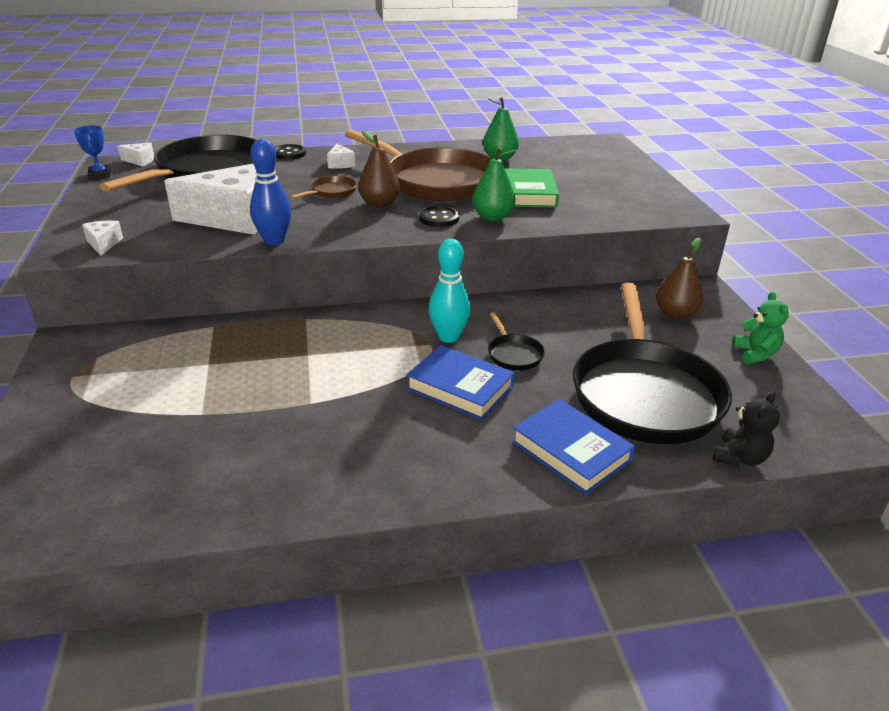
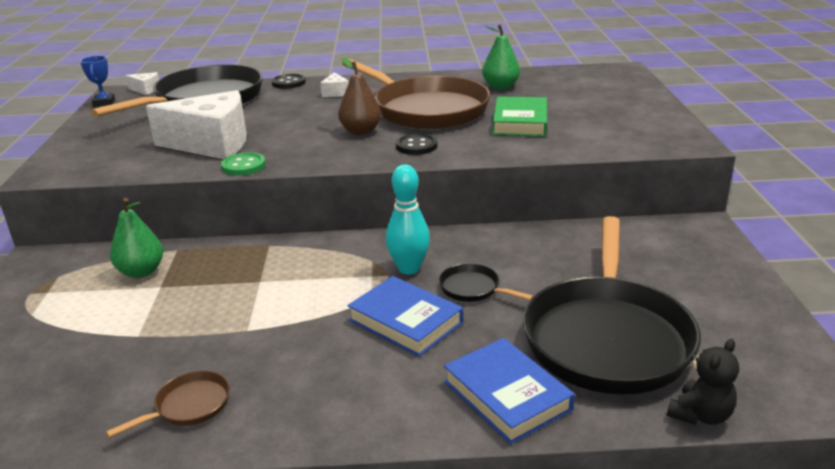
camera: 10 degrees right, 5 degrees down
white cheese [82,221,123,255] -> none
blue bowling pin [250,139,291,245] -> green button [221,152,266,176]
brown pan [290,176,357,199] -> brown pan moved to [106,371,230,438]
green pear [472,147,517,221] -> green pear moved to [110,198,163,278]
black pan [488,312,545,371] -> black pan turned 135 degrees clockwise [439,263,534,302]
brown pear [656,238,703,320] -> none
green teddy bear [732,292,789,364] -> none

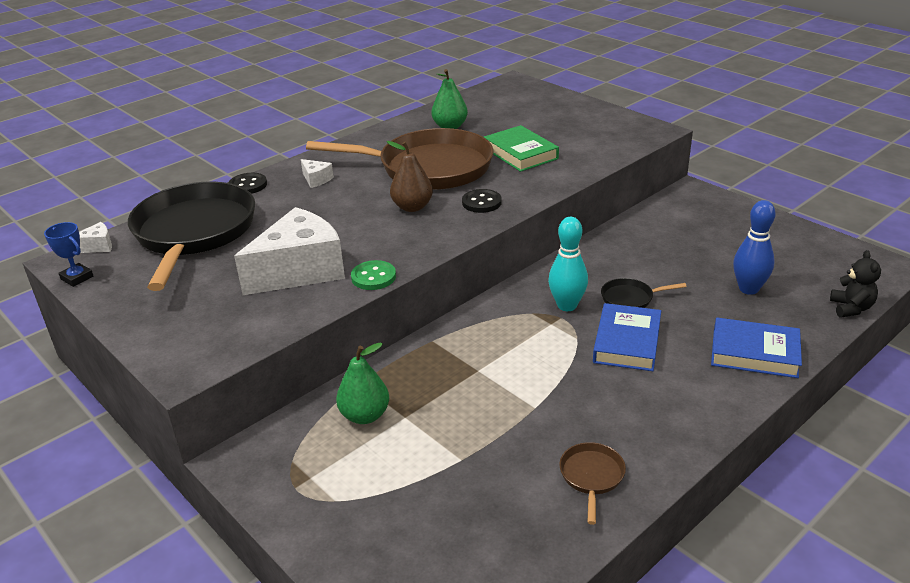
camera: 40 degrees left, 5 degrees up
blue book [347,276,463,357] -> blue book turned 75 degrees counterclockwise [593,303,661,371]
black pan [523,216,701,394] -> blue bowling pin [733,200,776,295]

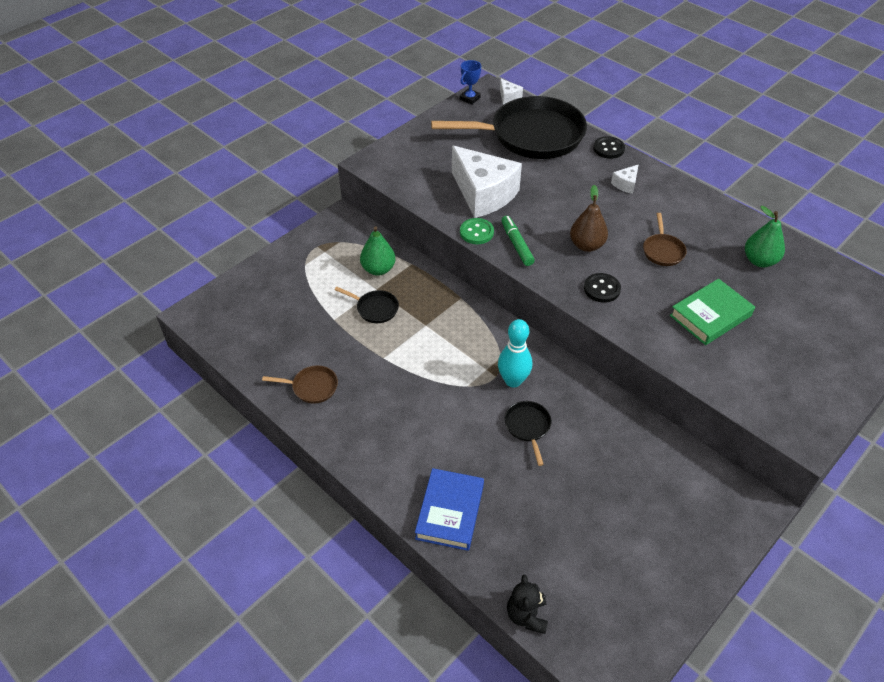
camera: 85 degrees right, 15 degrees up
brown pan [306,128,494,190] -> brown pan [643,213,687,266], size x0.40
blue book [593,303,661,371] -> none
blue bowling pin [733,200,776,295] -> none
black teddy bear [830,250,881,317] -> black teddy bear turned 90 degrees clockwise [507,575,548,634]
none -> black pan [335,287,399,323]
none -> green marker [501,216,535,266]

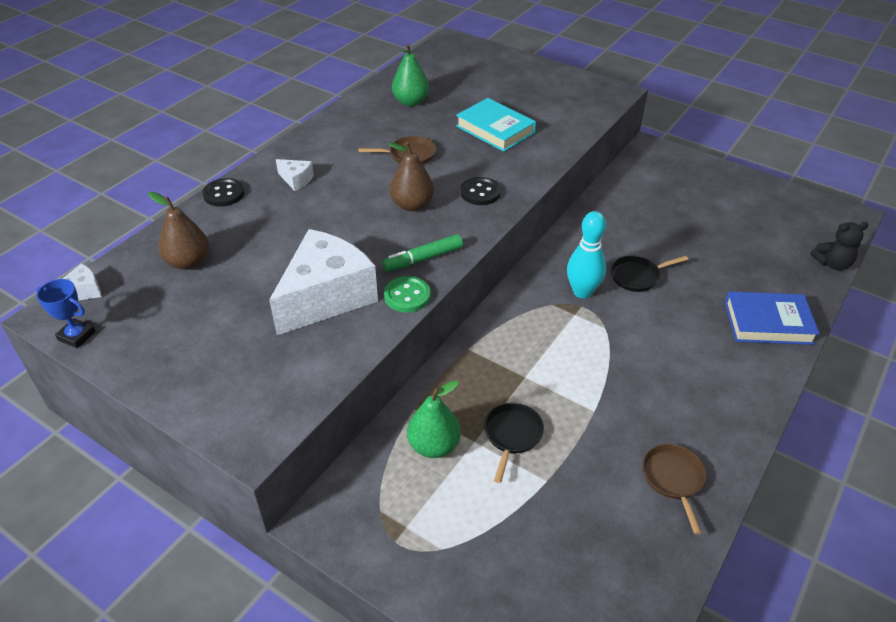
camera: 100 degrees left, 5 degrees down
black pan [431,96,587,159] -> brown pear [148,192,209,270]
green book [670,279,755,345] -> turquoise book [456,98,536,152]

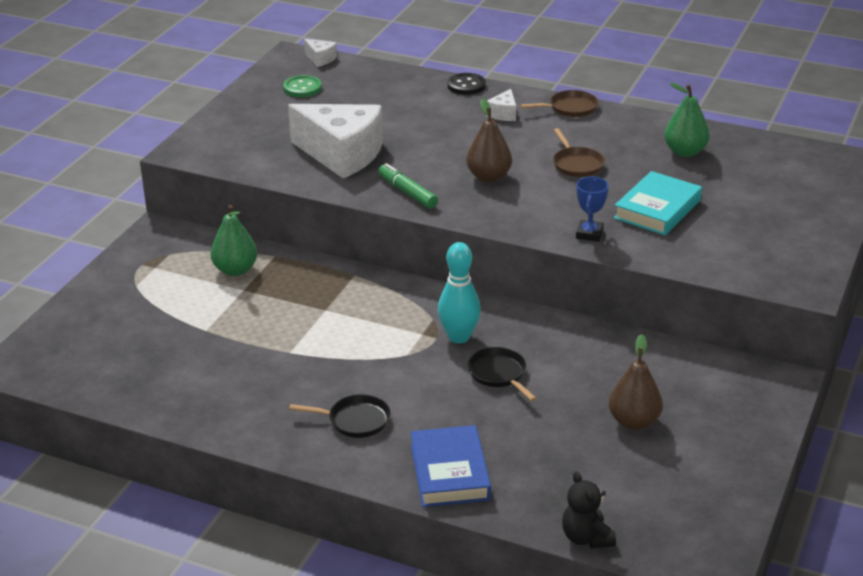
camera: 80 degrees right, 10 degrees down
blue trophy [36,279,96,348] -> blue trophy moved to [576,176,609,242]
brown pear [148,192,209,270] -> brown pear moved to [609,334,663,430]
green button [384,276,431,312] -> green button moved to [283,75,322,97]
black button [460,177,501,205] -> none
black pan [484,403,544,483] -> black pan moved to [289,394,390,438]
brown pan [643,444,706,535] -> brown pan moved to [520,90,598,117]

